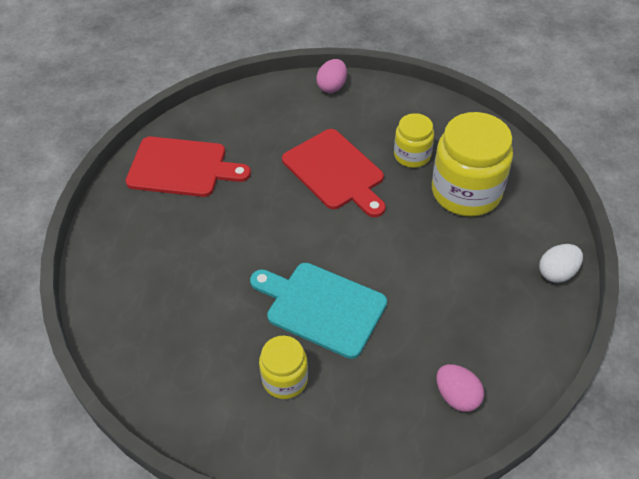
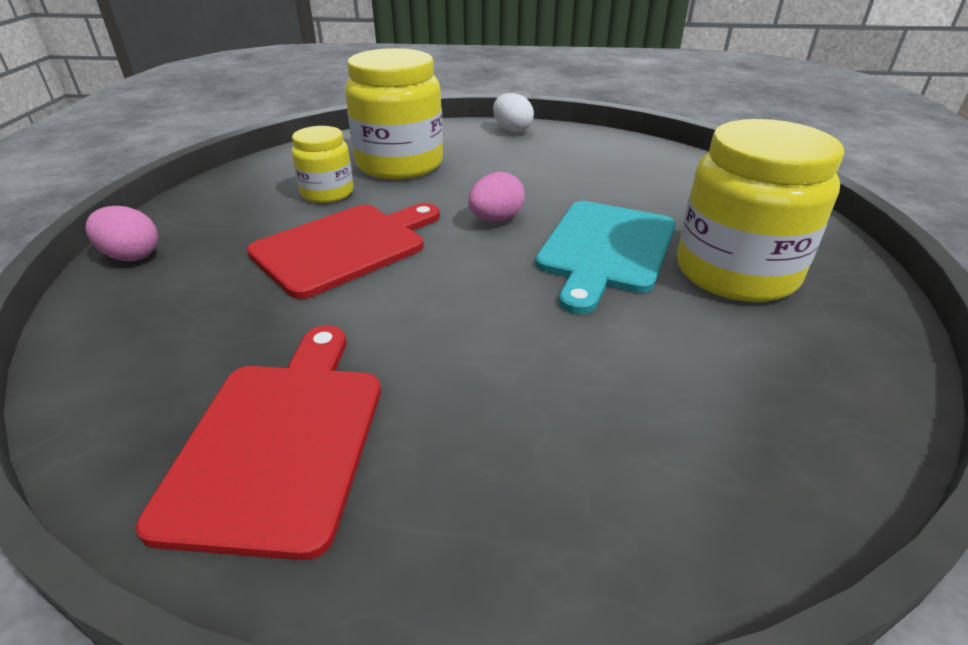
camera: 95 degrees left, 15 degrees down
yellow jar [259,336,308,399] -> yellow jar [677,119,844,302], size x1.82
pink egg [436,364,484,412] -> pink egg moved to [468,172,525,222]

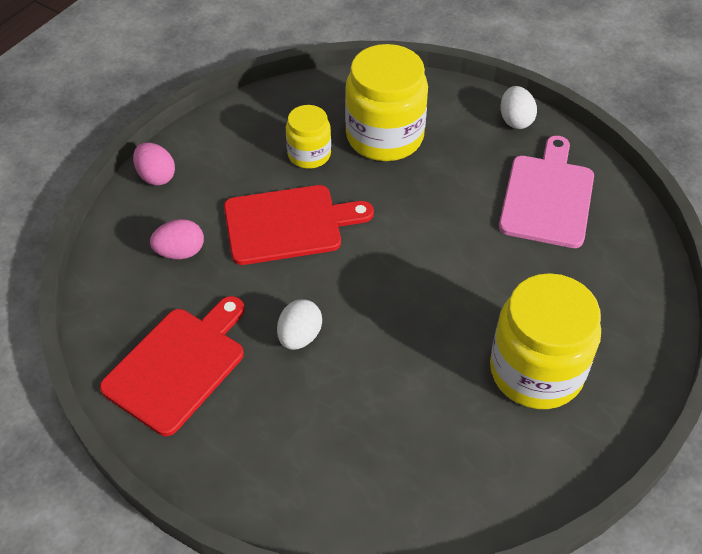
camera: 30 degrees right, 15 degrees up
pink egg [468,172,525,222] -> pink egg moved to [150,219,204,259]
turquoise cutting board [535,201,676,314] -> none
none -> white egg [277,299,322,350]
none -> pink cutting board [499,136,594,248]

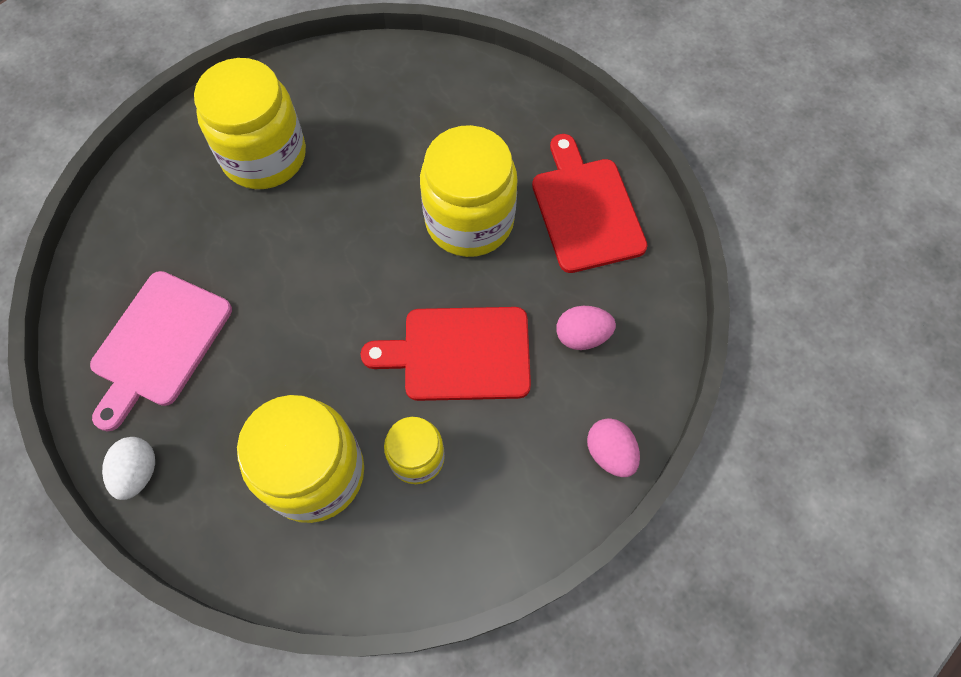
camera: 170 degrees left, 15 degrees up
red cutting board [100,296,245,436] -> red cutting board turned 120 degrees clockwise [532,134,648,273]
white egg [277,299,322,350] -> yellow jar [420,125,518,257]

